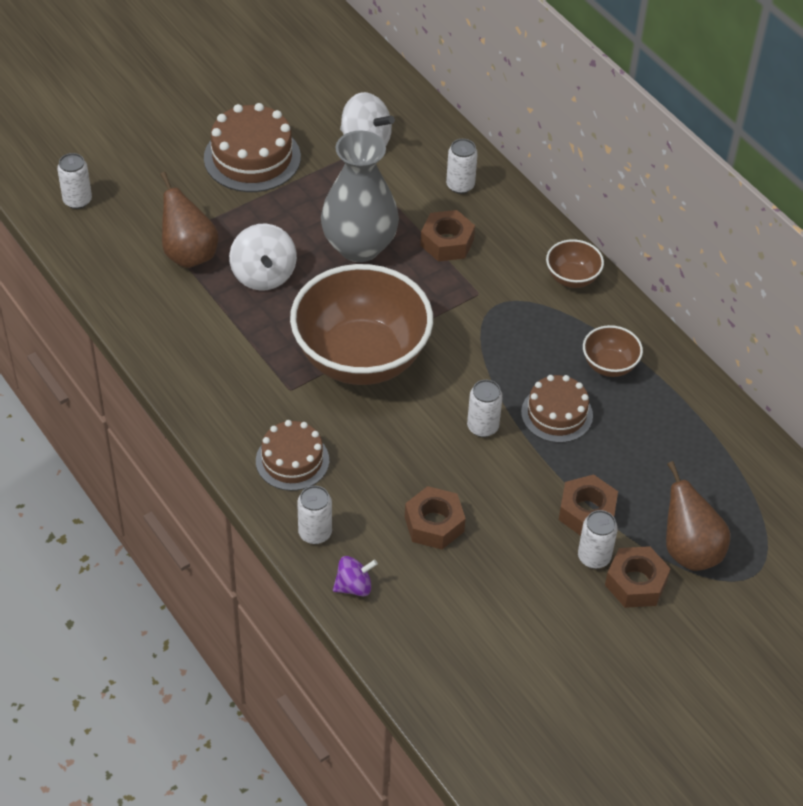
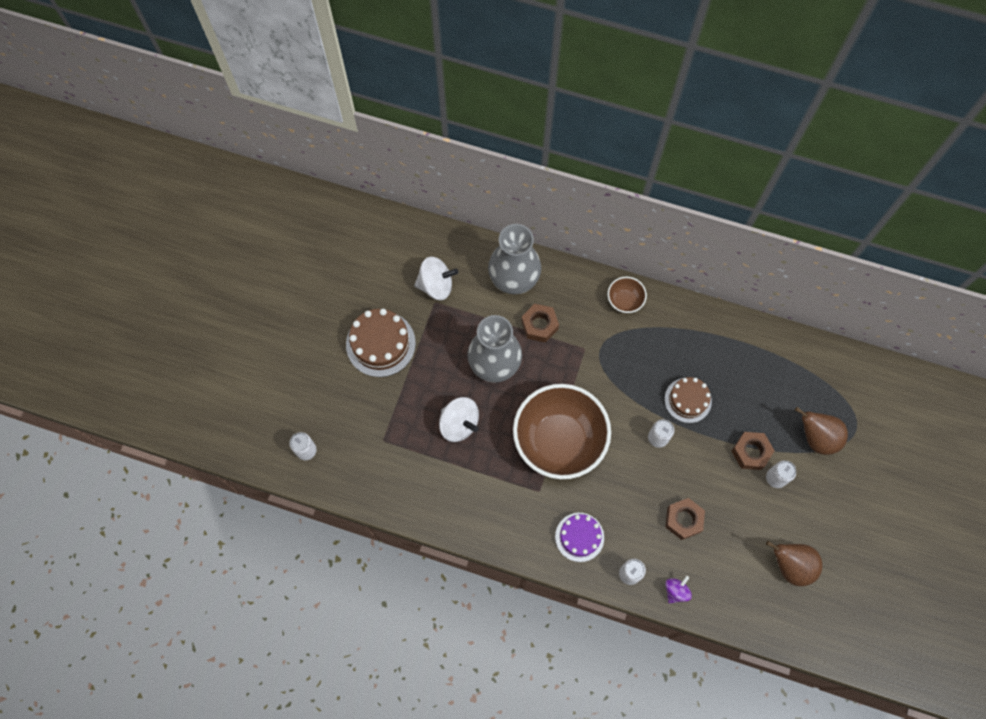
camera: 35 degrees left, 20 degrees up
brown pear [160,172,218,268] -> brown pear moved to [766,541,822,586]
brown cake [256,420,329,491] -> purple cake [555,513,604,562]
white can [446,139,478,194] -> grey vase [488,224,541,294]
brown bowl [583,325,643,377] -> none
brown nut [605,546,671,608] -> none

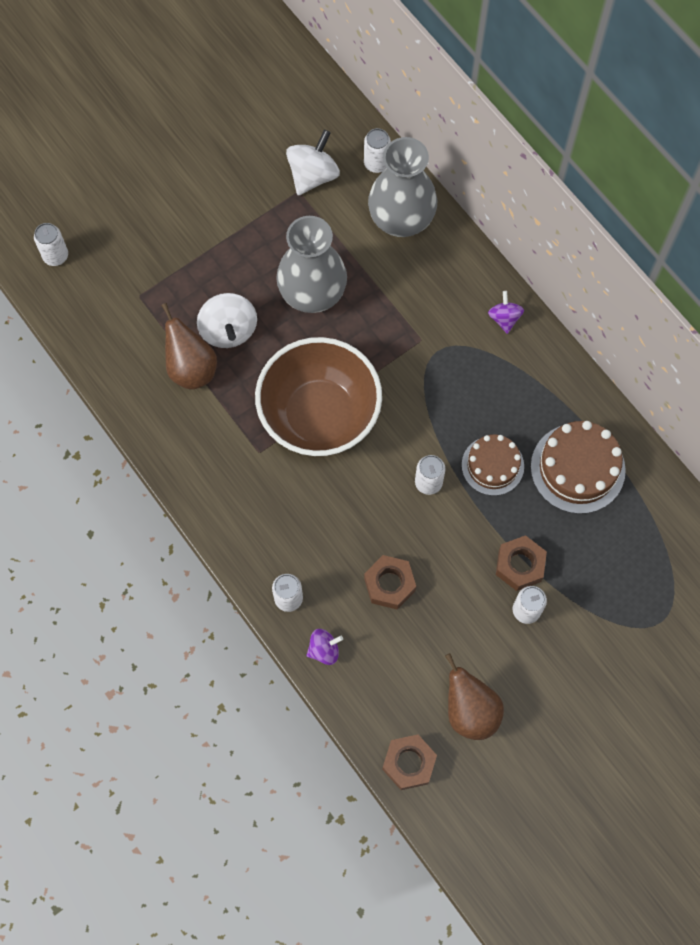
camera: 35 degrees right, 0 degrees up
brown cake [346,309,416,377] -> brown cake moved to [531,421,626,514]
white spinning top [414,257,458,300] -> white spinning top turned 90 degrees counterclockwise [286,130,340,195]
brown nut [521,304,559,343] -> brown nut moved to [382,734,437,790]
purple cake [555,513,604,562] -> none
brown bowl [608,277,647,313] -> purple spinning top [488,291,524,334]
brown pear [795,407,848,455] -> brown pear moved to [161,303,217,390]
none -> white can [364,128,391,173]

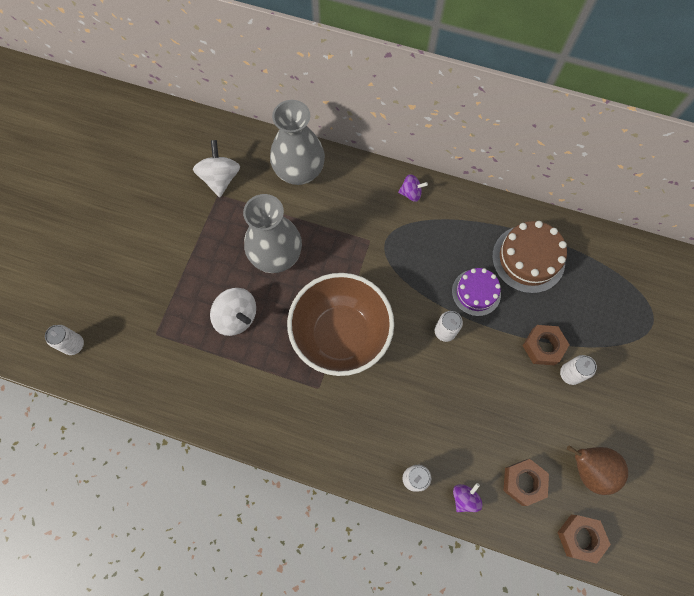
camera: 35 degrees left, 0 degrees up
brown pear [161,303,217,390] -> none
white can [364,128,391,173] -> none
brown nut [364,555,416,609] -> brown nut moved to [503,459,549,506]
brown cake [462,434,524,496] -> purple cake [452,268,501,316]
purple spinning top [488,291,524,334] -> purple spinning top turned 135 degrees clockwise [398,174,428,202]

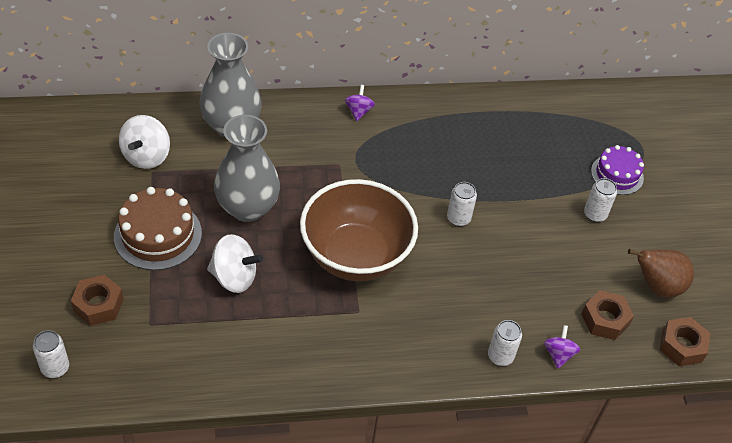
camera: 30 degrees left, 20 degrees down
white spinning top [193,140,240,197] -> white spinning top turned 135 degrees counterclockwise [119,115,170,169]
purple spinning top [398,174,428,202] -> purple spinning top turned 60 degrees counterclockwise [345,85,375,121]
purple cake [452,268,501,316] -> purple cake moved to [591,145,644,195]
brown cake [492,221,567,293] -> brown cake moved to [114,187,202,270]
brown nut [522,325,570,365] -> brown nut moved to [71,275,124,326]

